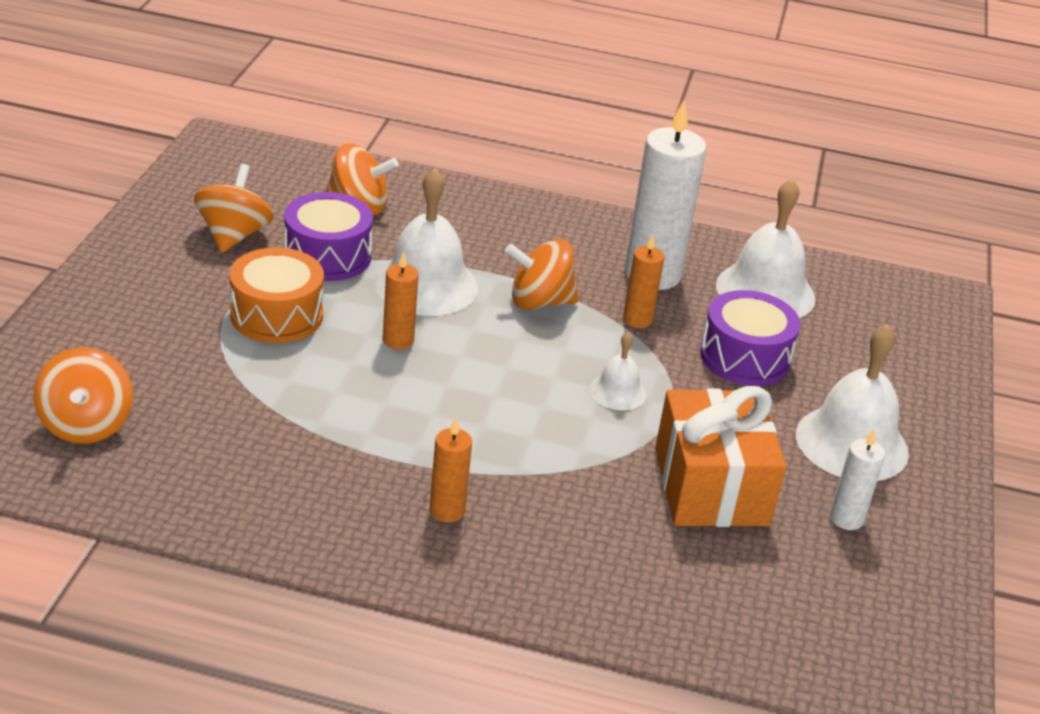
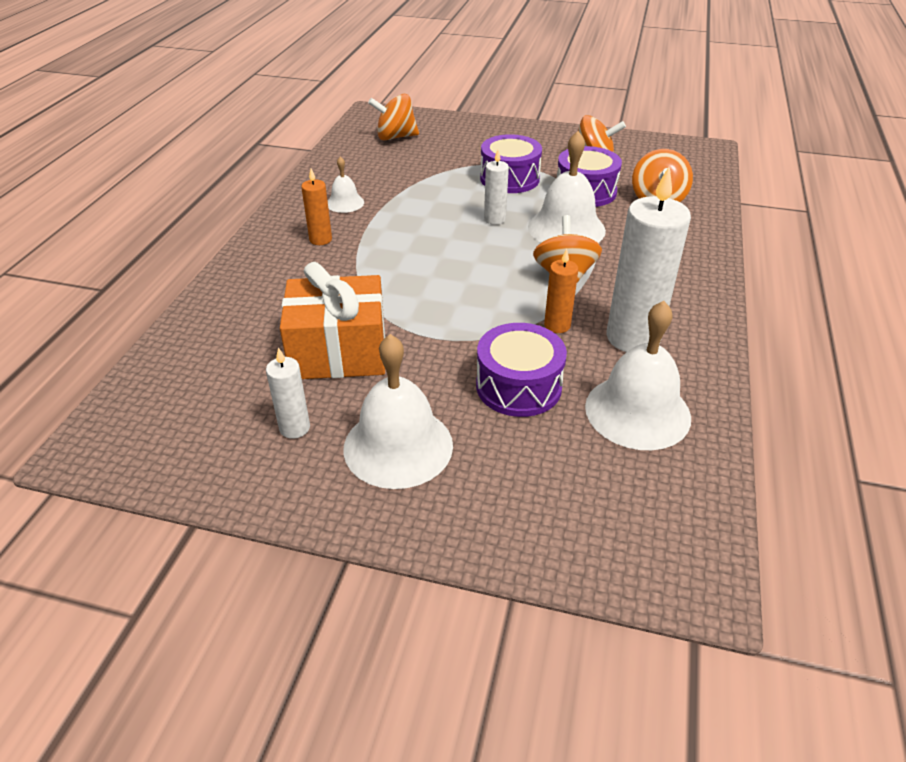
camera: 95 degrees right, 5 degrees up
orange drum [229,247,324,343] -> purple drum [480,134,542,193]
orange candle [383,252,418,349] -> white candle [484,150,509,225]
white bell [589,332,647,410] -> white bell moved to [328,156,364,213]

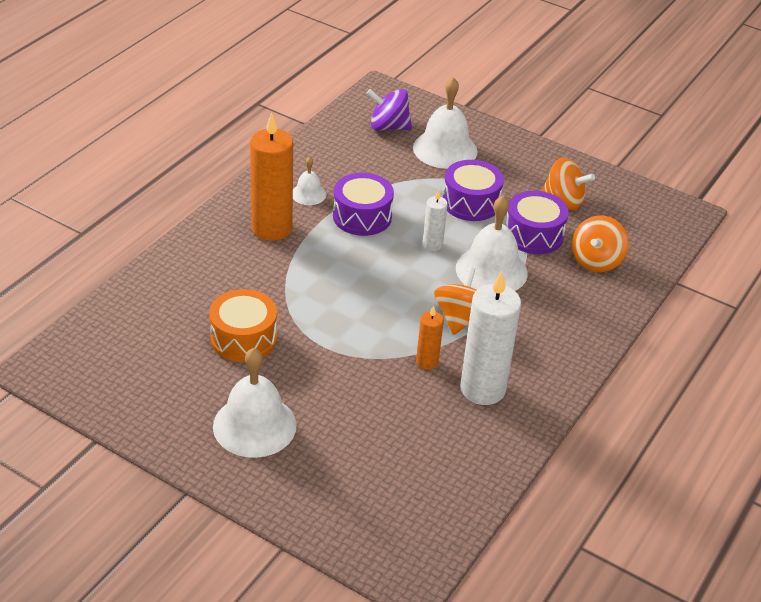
camera: 15 degrees right, 0 degrees up
white candle [266,347,310,439] -> none
orange gift [280,262,385,379] -> orange drum [209,289,277,362]
orange candle [301,168,332,245] -> orange candle [250,113,293,241], size x2.00
orange spinning top [368,94,419,141] -> purple spinning top [366,89,412,130]
purple drum [476,323,567,417] -> purple drum moved to [333,173,394,236]
white bell [585,301,691,450] -> white bell moved to [413,77,477,169]

